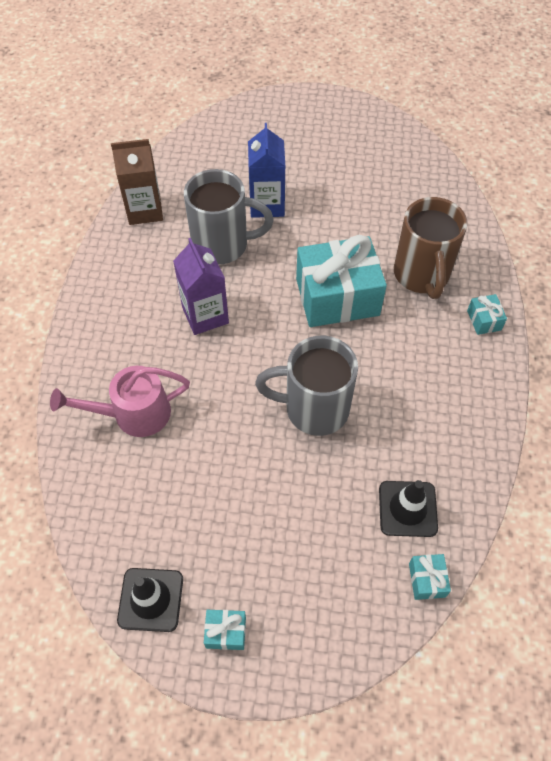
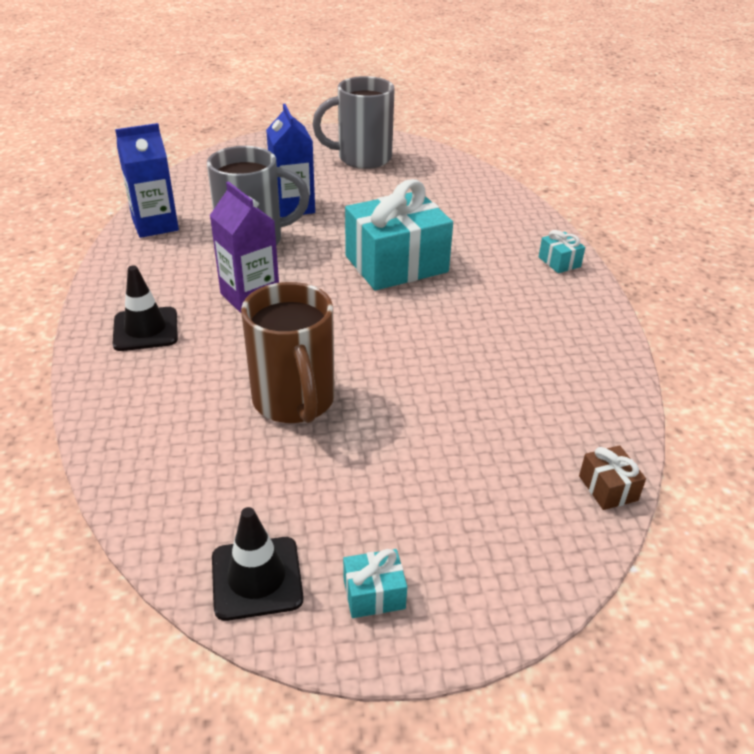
camera: 15 degrees left, 20 degrees down
pink watering can [50,366,190,437] -> none
brown carton [111,139,163,225] -> blue carton [115,123,179,238]
grey mug [255,336,358,436] -> grey mug moved to [312,76,395,169]
black traffic cone [379,480,438,537] -> black traffic cone moved to [112,265,178,351]
brown mug [394,197,467,299] -> brown mug moved to [241,282,335,423]
turquoise gift [409,554,451,600] -> brown gift [579,445,646,510]

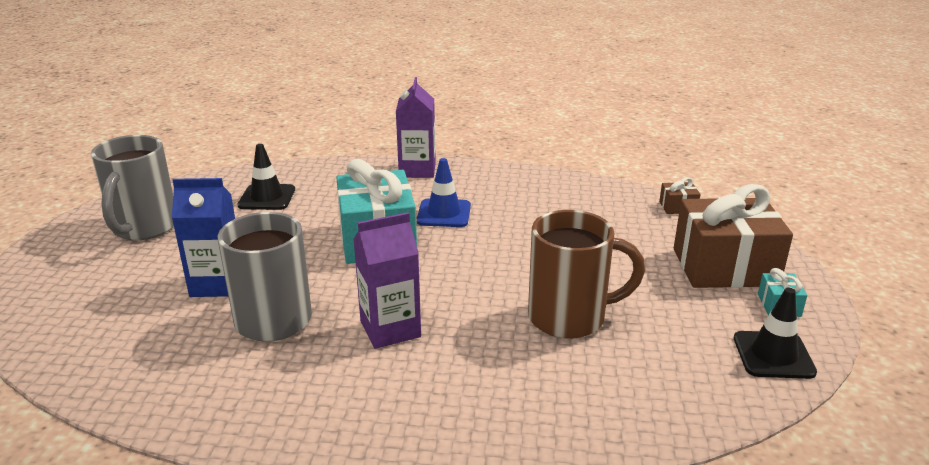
camera: 75 degrees left, 10 degrees down
black traffic cone [112,265,178,351] -> black traffic cone moved to [237,144,295,210]
blue carton [115,123,179,238] -> none
turquoise gift [539,230,585,273] -> purple carton [396,77,436,178]
none -> blue traffic cone [416,158,471,227]
none -> brown gift [674,184,793,288]

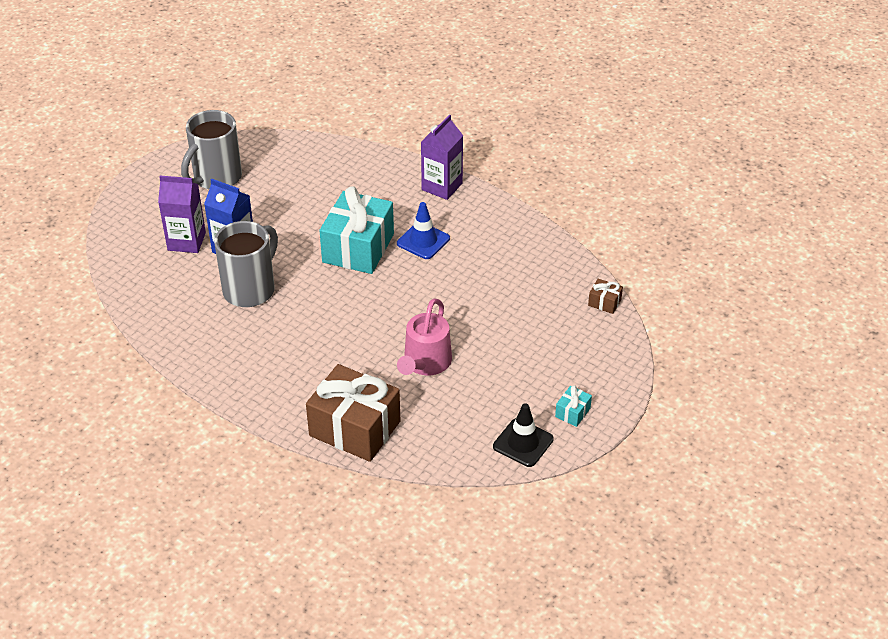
camera: 30 degrees right, 15 degrees up
black traffic cone [237,144,295,210] -> none
purple carton [353,212,421,349] -> purple carton moved to [158,175,206,253]
brown mug [528,210,645,339] -> pink watering can [397,299,452,375]
brown gift [674,184,793,288] -> brown gift moved to [306,364,401,462]

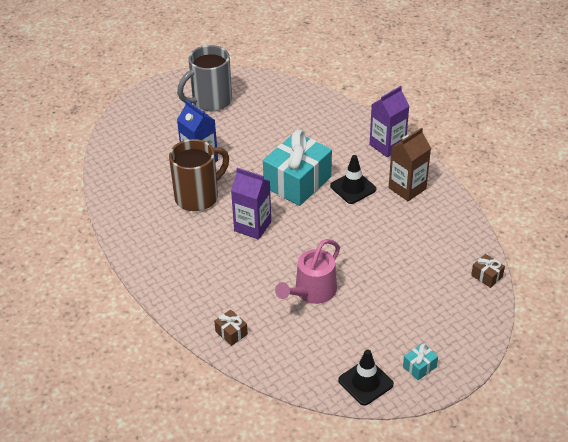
camera: 20 degrees right, 0 degrees up
purple carton [158,175,206,253] -> purple carton moved to [231,168,271,240]
grey mug [214,221,278,307] -> brown mug [169,139,229,211]
brown gift [306,364,401,462] -> brown gift [214,310,248,346], size x0.41
blue traffic cone [397,202,450,259] -> black traffic cone [330,155,376,204]
none -> brown carton [389,128,431,201]

